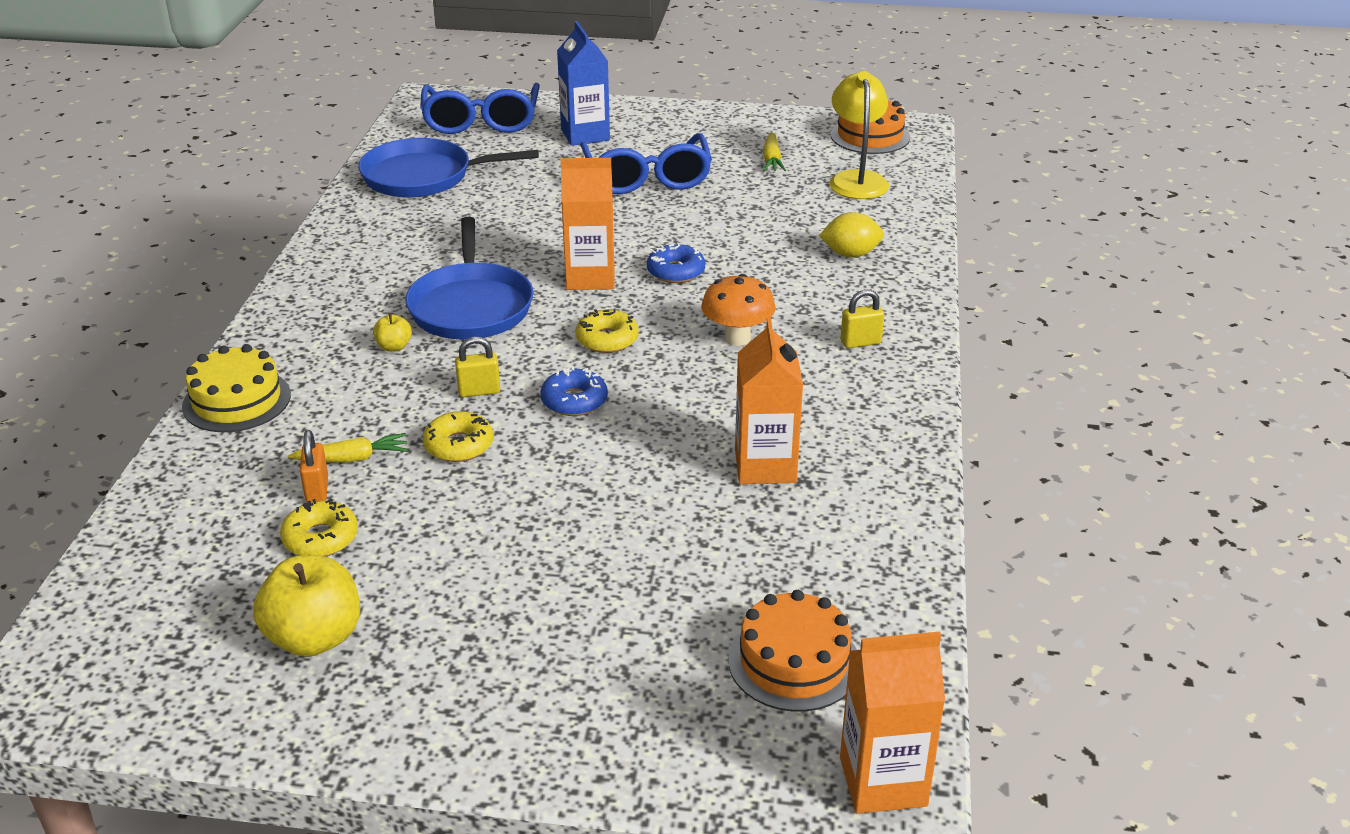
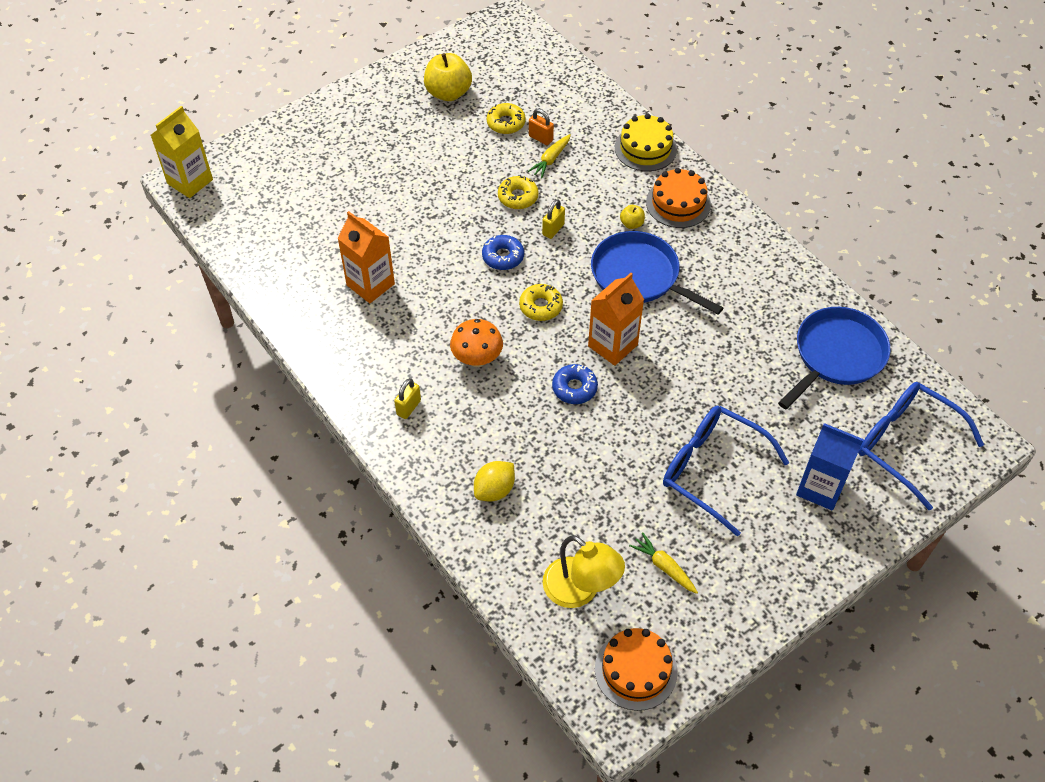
camera: 135 degrees right, 20 degrees up
orange cake [728,590,857,712] -> orange cake moved to [646,168,711,228]
orange carton [840,632,945,814] -> yellow carton [151,106,213,198]

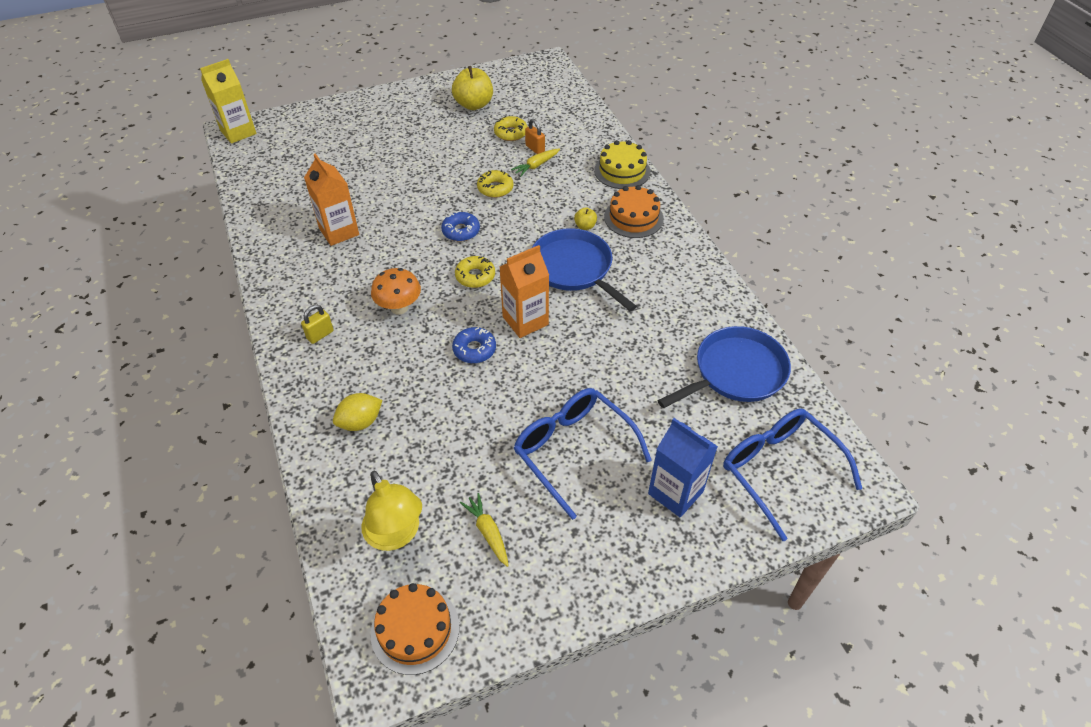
camera: 15 degrees right, 5 degrees down
yellow padlock [542,199,565,239] -> none

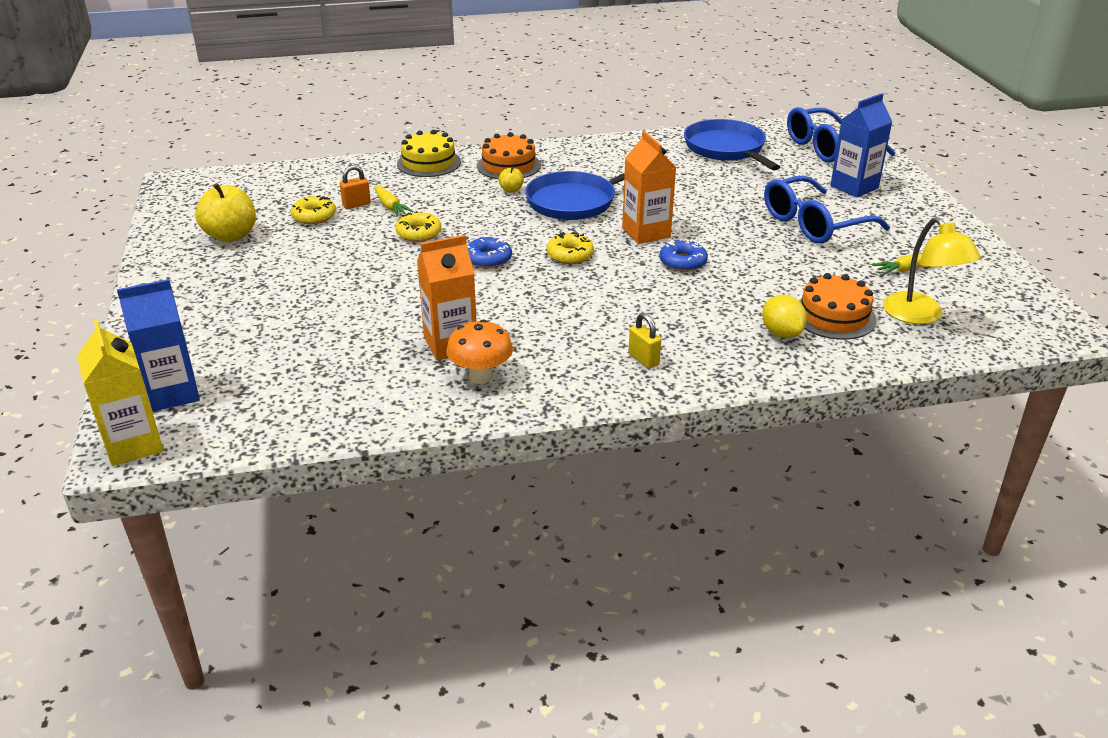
camera: 80 degrees left, 15 degrees down
yellow lamp [361,470,422,551] -> yellow lamp turned 90 degrees clockwise [883,217,981,324]
orange mushroom [371,268,421,315] -> orange mushroom moved to [446,320,513,384]
orange cake [371,583,460,675] -> orange cake moved to [799,273,877,340]
none -> blue carton [117,279,200,412]

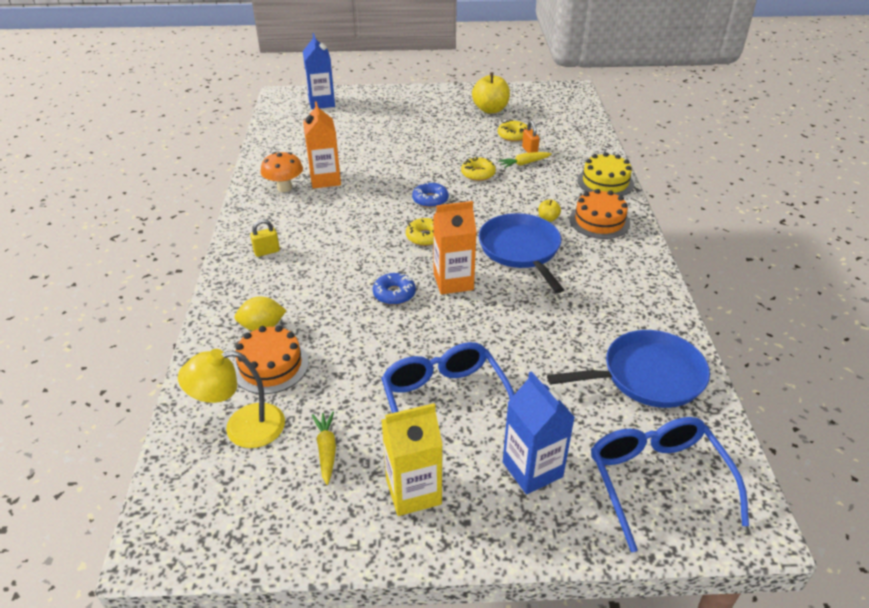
camera: 100 degrees right, 5 degrees up
yellow carton [77,319,163,466] -> yellow carton moved to [381,403,443,516]

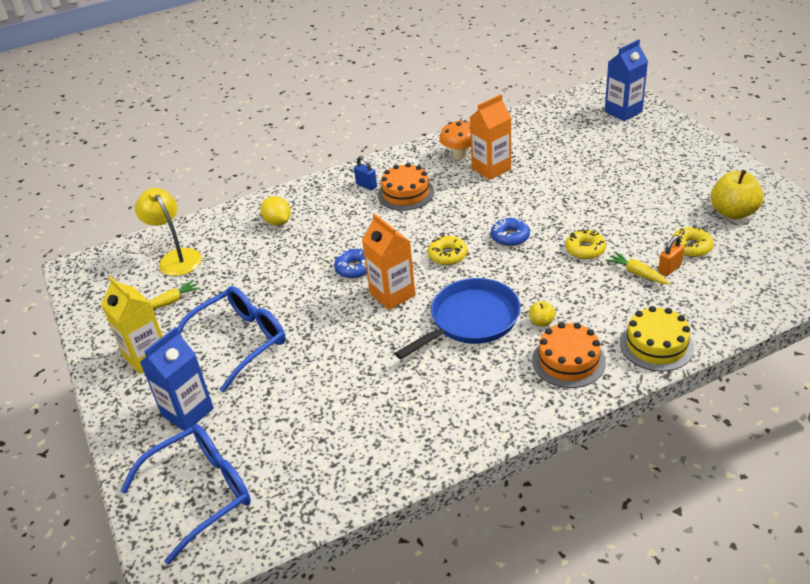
camera: 70 degrees right, 0 degrees up
orange cake [233,326,309,394] -> orange cake moved to [378,163,434,211]
yellow padlock [250,219,280,257] -> blue padlock [354,156,377,190]
blue pan [547,330,710,408] -> none

